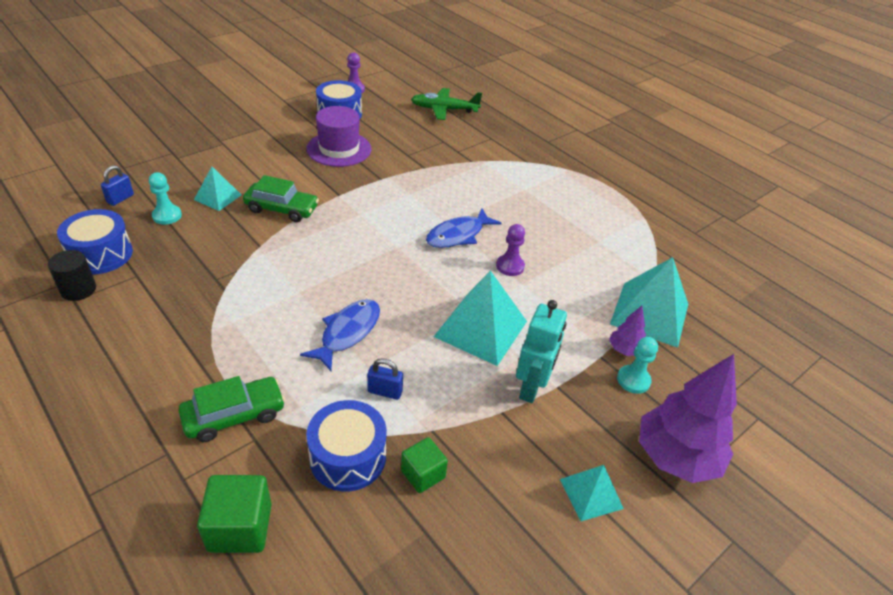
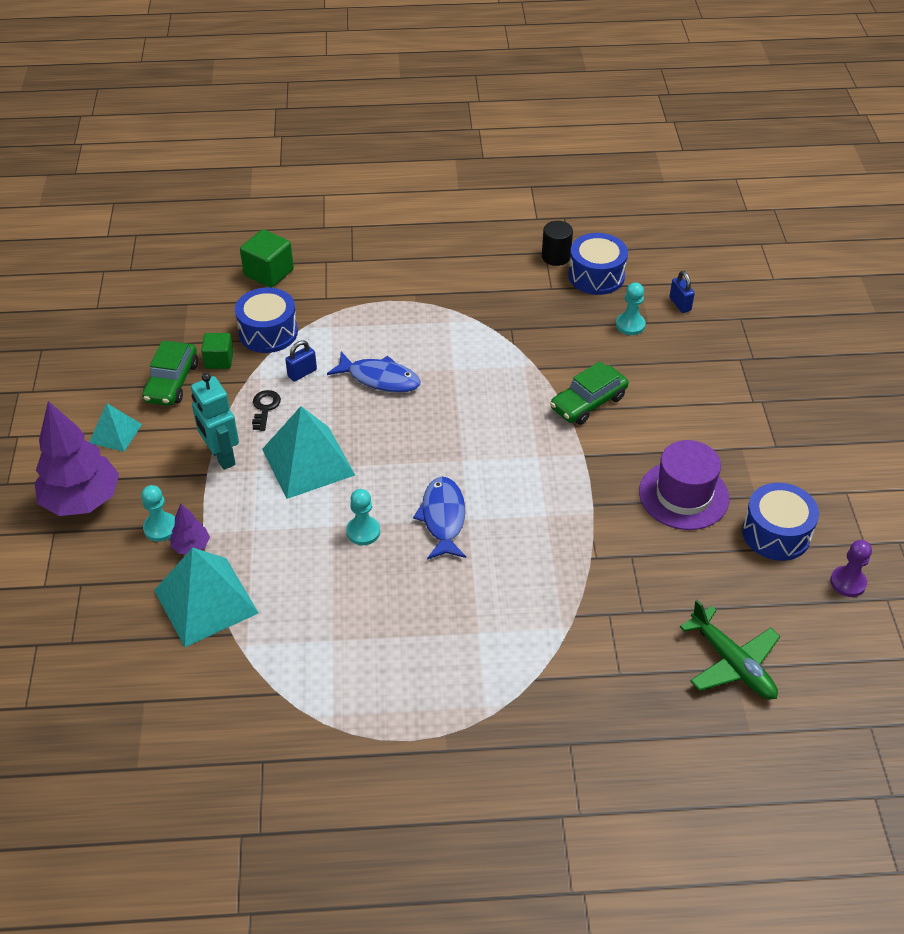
camera: 130 degrees right, 5 degrees up
green car [178,376,285,442] -> green car moved to [142,341,198,406]
turquoise pyramid [194,167,241,211] -> none
blue fish [300,299,380,371] -> blue fish turned 45 degrees counterclockwise [327,352,421,393]
green plane [411,88,482,120] -> green plane turned 105 degrees clockwise [680,599,780,699]
purple pawn [496,224,525,276] -> turquoise pawn [346,489,380,545]
none -> black key [252,390,281,431]

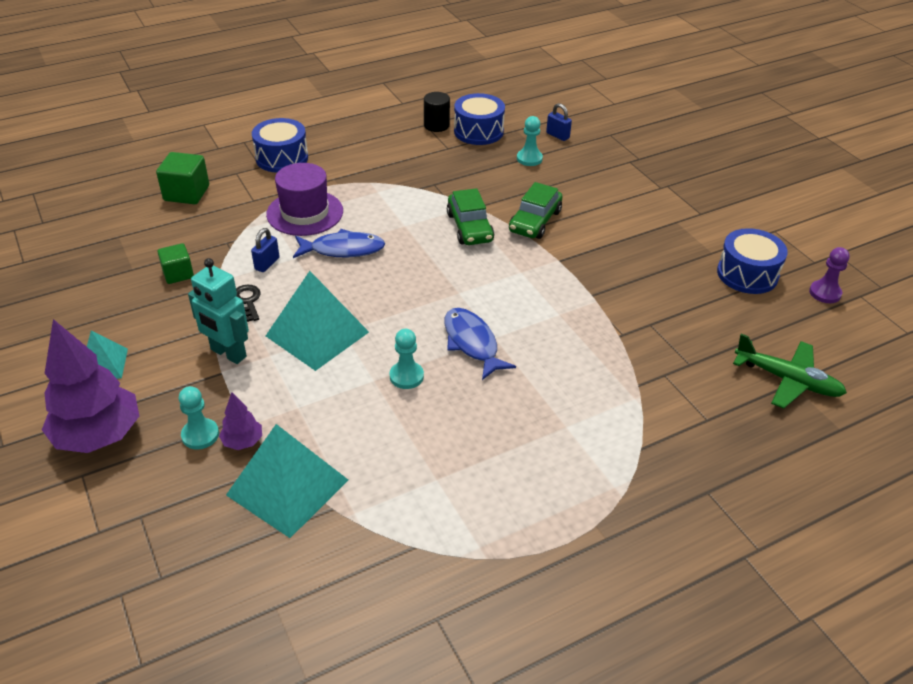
camera: 25 degrees left, 5 degrees down
green car [142,341,198,406] -> green car moved to [447,188,494,245]
blue drum [235,288,298,353] -> blue drum moved to [252,118,308,173]
purple hat [639,440,729,530] -> purple hat moved to [266,163,343,236]

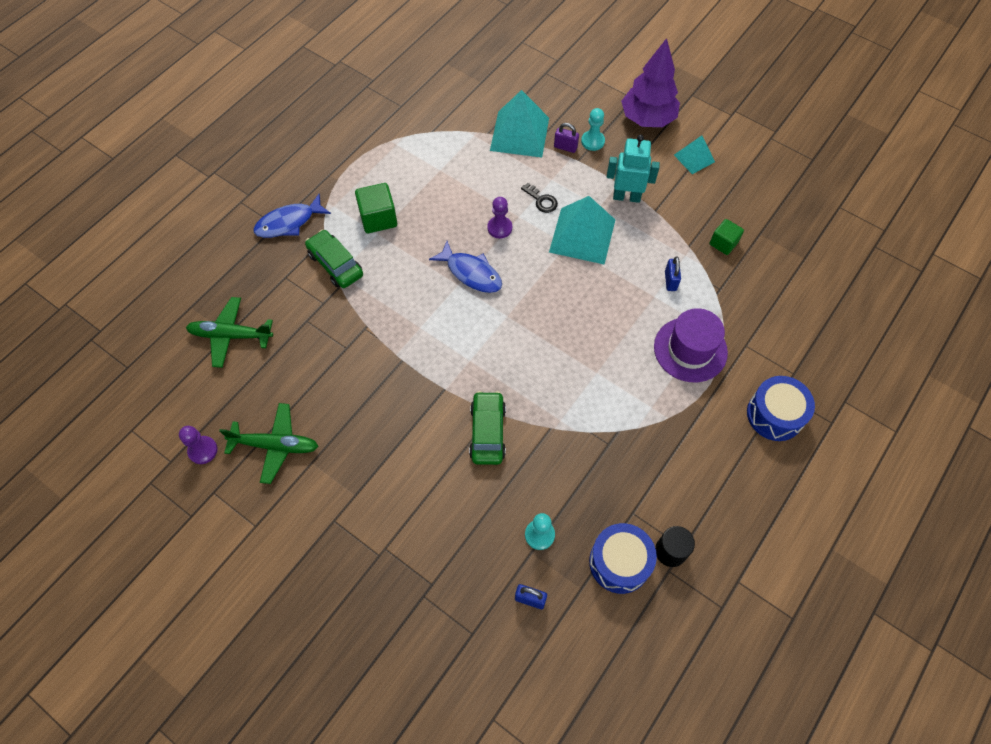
camera: 155 degrees right, 20 degrees up
green cube [156,152,209,204] -> green cube moved to [355,183,397,233]
purple tree [219,392,262,450] -> purple padlock [554,123,579,153]
black key [236,285,261,322] -> black key moved to [521,183,558,213]
blue fish [293,229,385,258] -> blue fish moved to [253,194,331,238]
turquoise pawn [390,329,424,389] -> purple pawn [487,197,512,239]
green car [447,188,494,245] -> green car moved to [305,230,363,288]
blue drum [717,228,788,294] -> green plane [219,403,318,484]

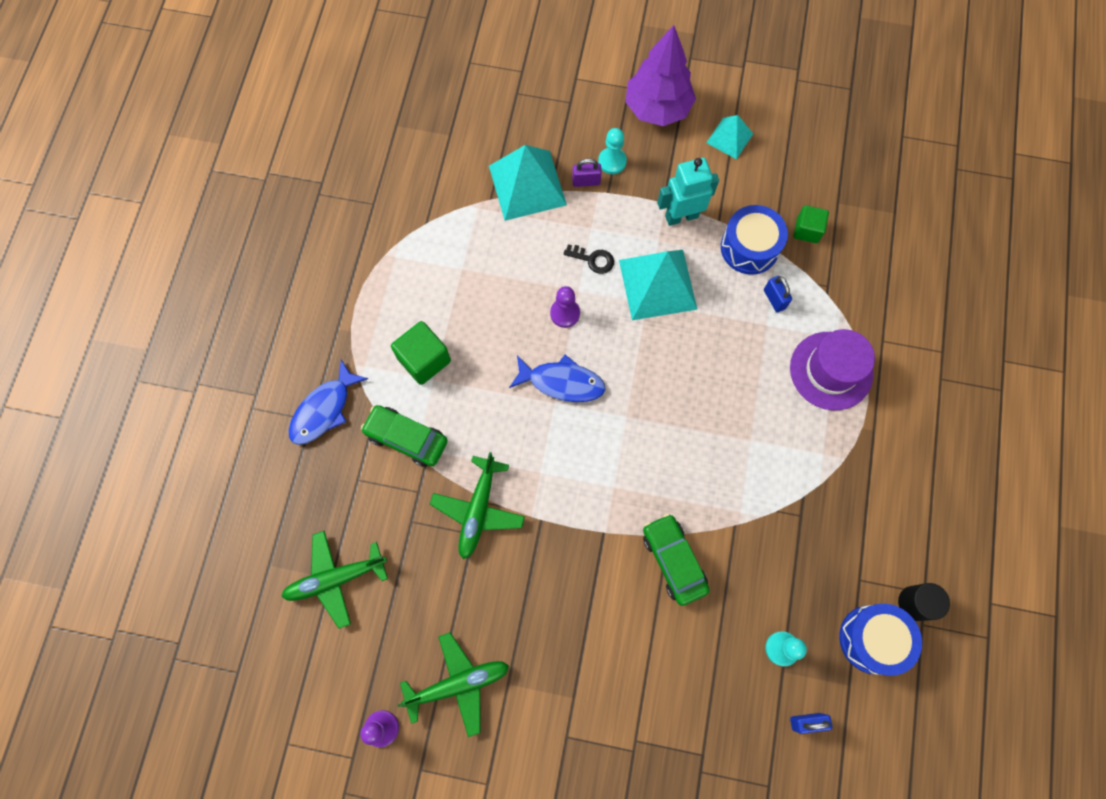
camera: 25 degrees left, 10 degrees up
blue drum [747,376,815,441] -> blue drum moved to [721,205,788,275]
none -> green plane [430,452,525,559]

